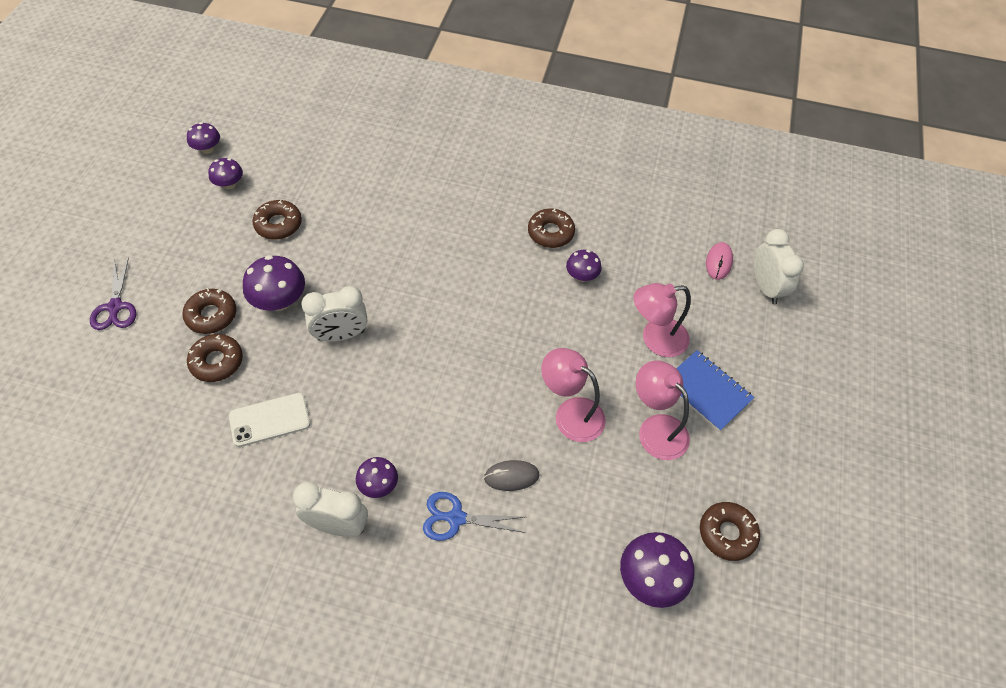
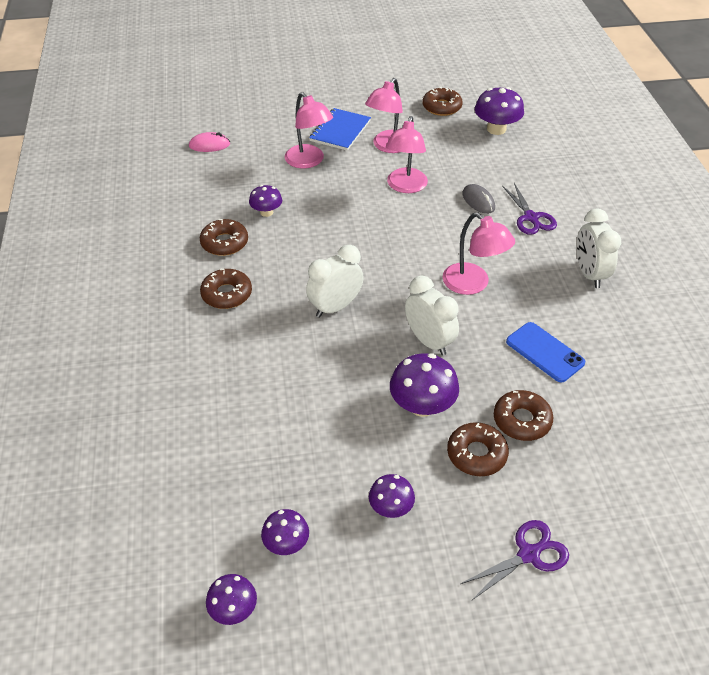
camera: 110 degrees left, 10 degrees down
white phone [229,393,310,447] -> blue phone [506,322,585,382]
brown donut [252,200,302,240] -> brown donut moved to [200,269,252,309]
purple mushroom [356,457,398,498] -> purple mushroom moved to [369,474,415,518]
blue scissors [423,492,525,541] -> purple scissors [502,183,557,235]
white clock [753,229,804,304] -> white clock moved to [306,245,364,318]
none -> pink lamp [443,213,515,295]

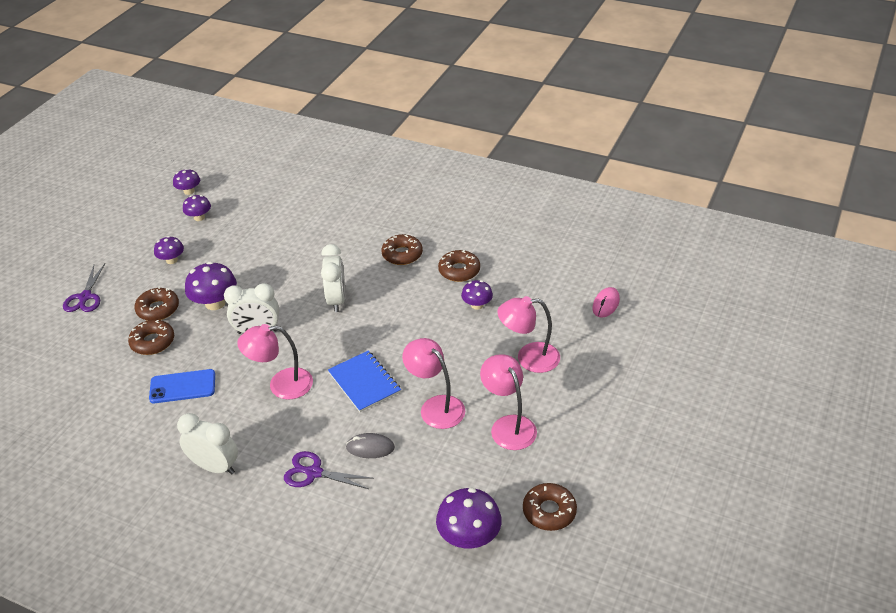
camera: 125 degrees right, 5 degrees down
blue notebook [309,108,371,151] -> blue notebook moved to [328,350,401,412]

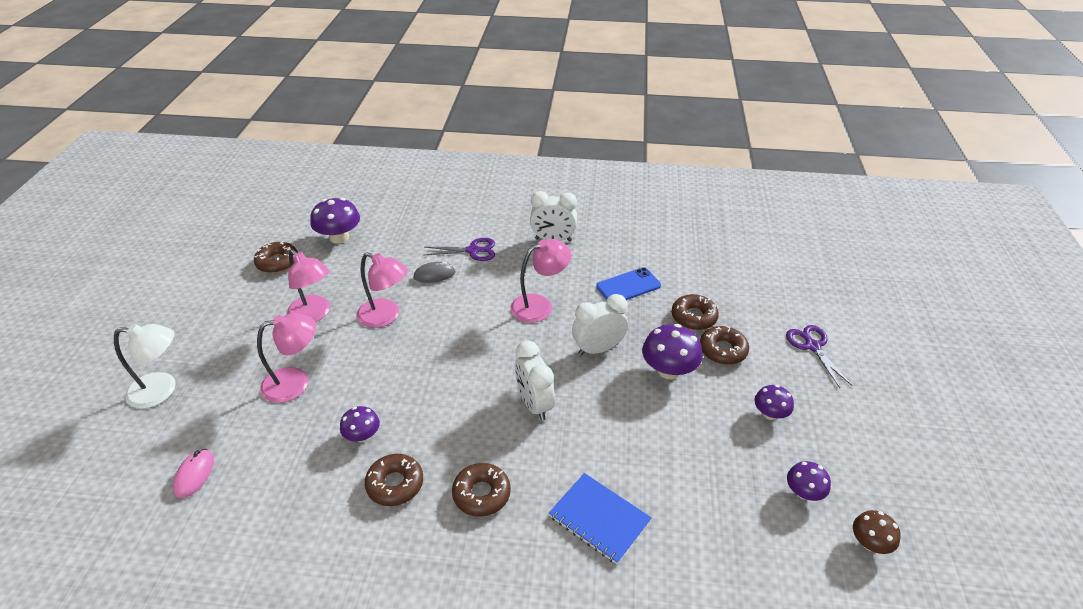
camera: 160 degrees right, 0 degrees up
purple mushroom [173,169,200,195] -> brown mushroom [853,510,901,554]
blue notebook [328,350,401,412] -> blue notebook moved to [549,473,652,564]
none -> white lamp [114,324,176,409]

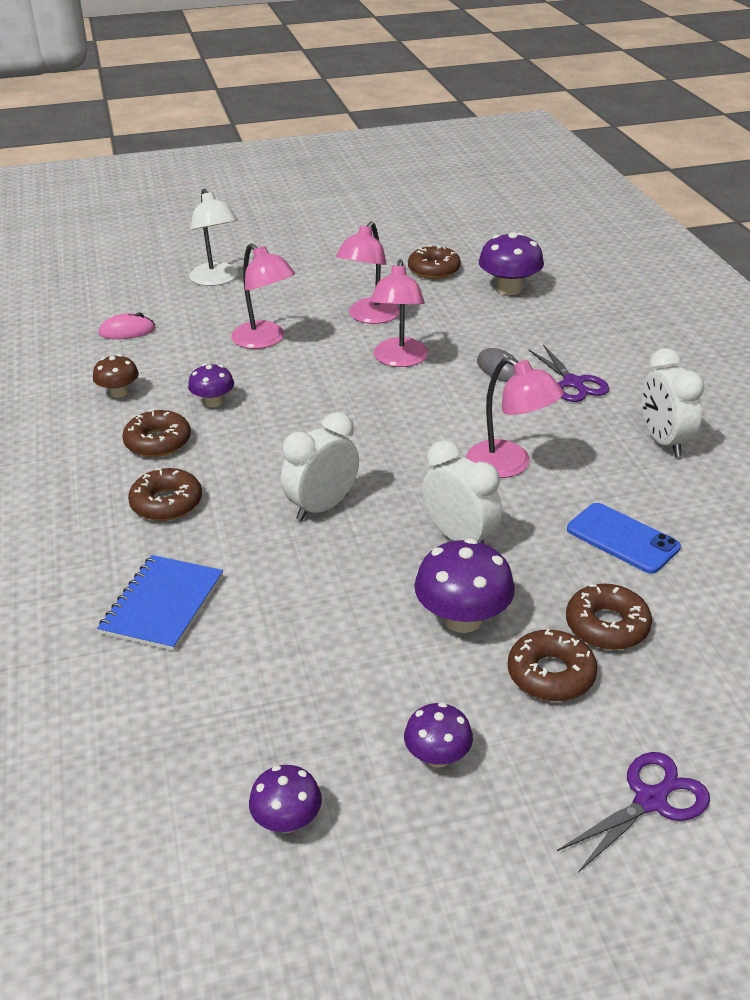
camera: 70 degrees right, 5 degrees down
brown mushroom [853,510,901,554] -> brown mushroom moved to [93,354,139,398]

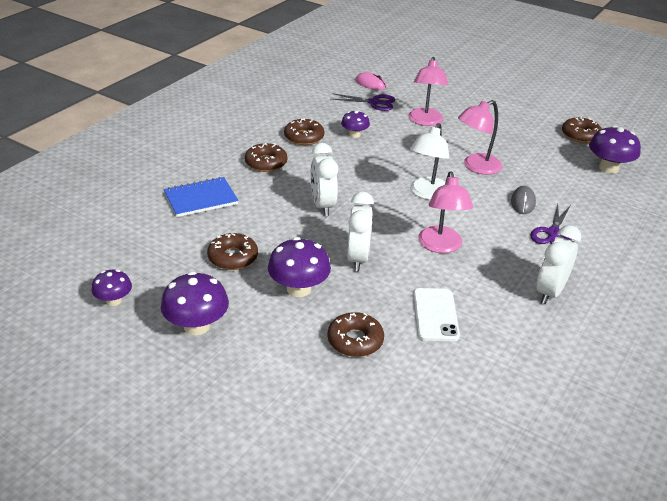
camera: 45 degrees right, 0 degrees up
brown mushroom [93,354,139,398] -> none
white lamp [189,189,238,286] -> white lamp moved to [410,123,449,200]
white clock [281,412,359,521] -> white clock turned 105 degrees counterclockwise [311,143,338,216]
pink lamp [336,221,400,324] -> none
purple mushroom [404,702,473,768] -> purple mushroom [161,272,229,335], size x1.65
brown donut [508,629,597,701] -> brown donut moved to [207,233,258,270]
purple scissors [557,752,710,873] -> purple scissors moved to [331,93,395,111]
blue phone [567,503,681,574] -> white phone [413,288,460,341]

